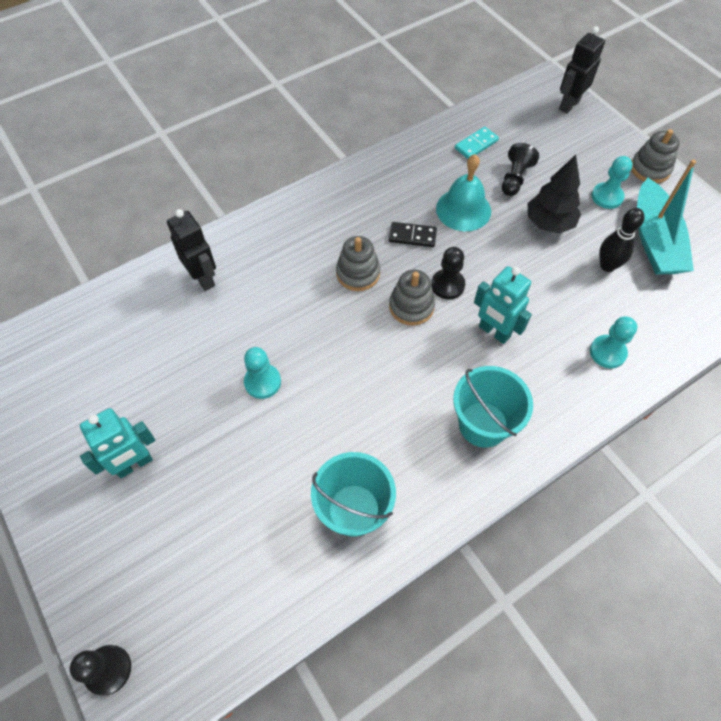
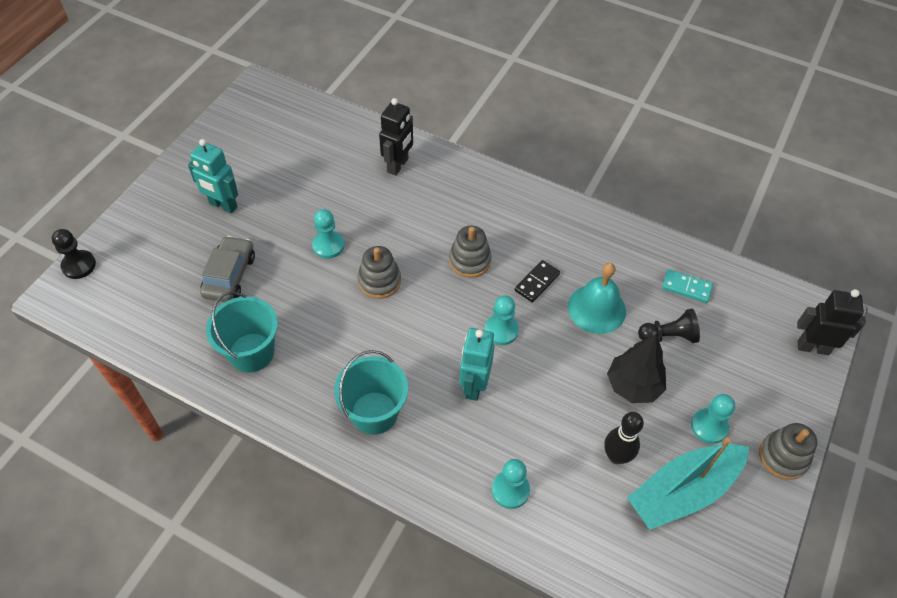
camera: 60 degrees right, 5 degrees down
black domino [389,222,437,247] -> black domino turned 60 degrees clockwise [515,260,560,302]
grey stacking toy [389,270,435,326] -> grey stacking toy moved to [357,246,401,299]
black pawn [431,247,465,299] -> turquoise pawn [485,296,519,345]
none -> grey car [200,236,255,302]

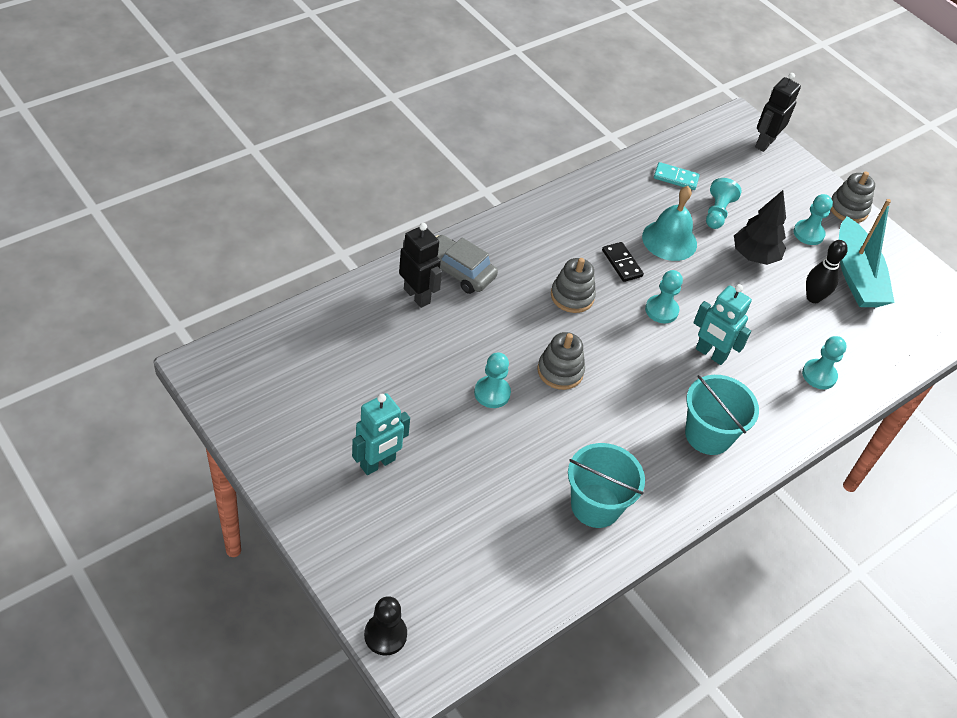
camera: 70 degrees left, 5 degrees down
grey car [200,236,255,302] -> grey car moved to [436,235,498,294]
black pawn [638,309,700,343] -> turquoise pawn [706,178,742,229]
turquoise domino [662,269,713,303] -> turquoise domino turned 60 degrees clockwise [654,162,700,190]

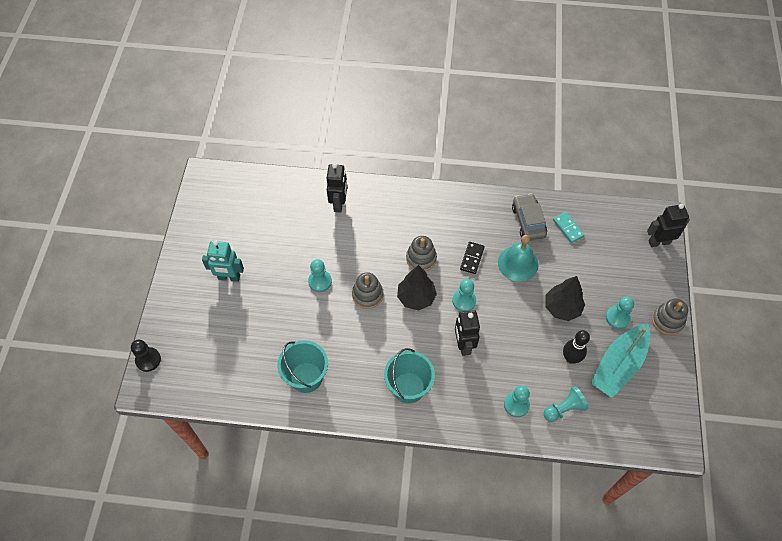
camera: 50 degrees right, 10 degrees up
grey car [436,235,498,294] -> grey car moved to [512,193,547,241]
turquoise robot [693,284,752,365] -> black robot [455,310,480,356]
turquoise pawn [706,178,742,229] -> turquoise pawn moved to [544,386,589,422]
none -> black tree [397,265,437,310]

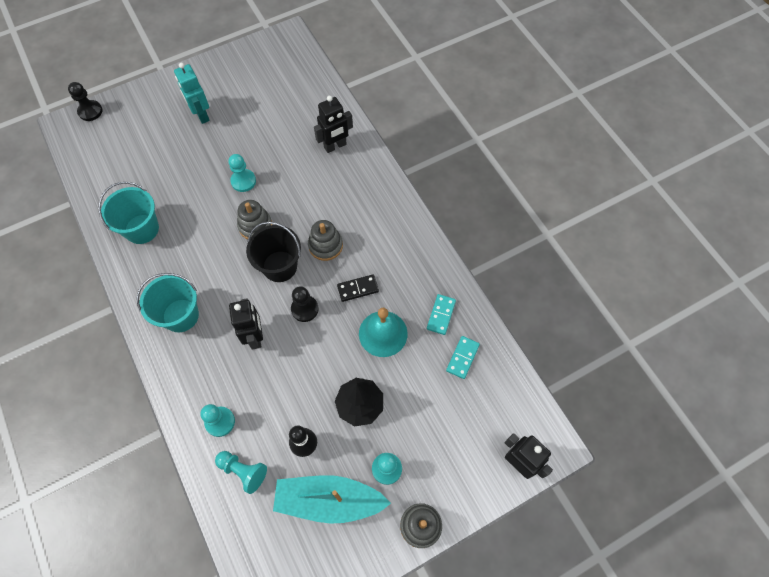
camera: 55 degrees right, 5 degrees up
black tree [397,265,437,310] -> black bucket [246,222,301,282]
turquoise pawn [452,279,476,311] -> black pawn [291,286,319,322]
black robot [455,310,480,356] -> black robot turned 120 degrees clockwise [229,298,263,350]
grey car [512,193,547,241] -> turquoise domino [427,294,456,335]

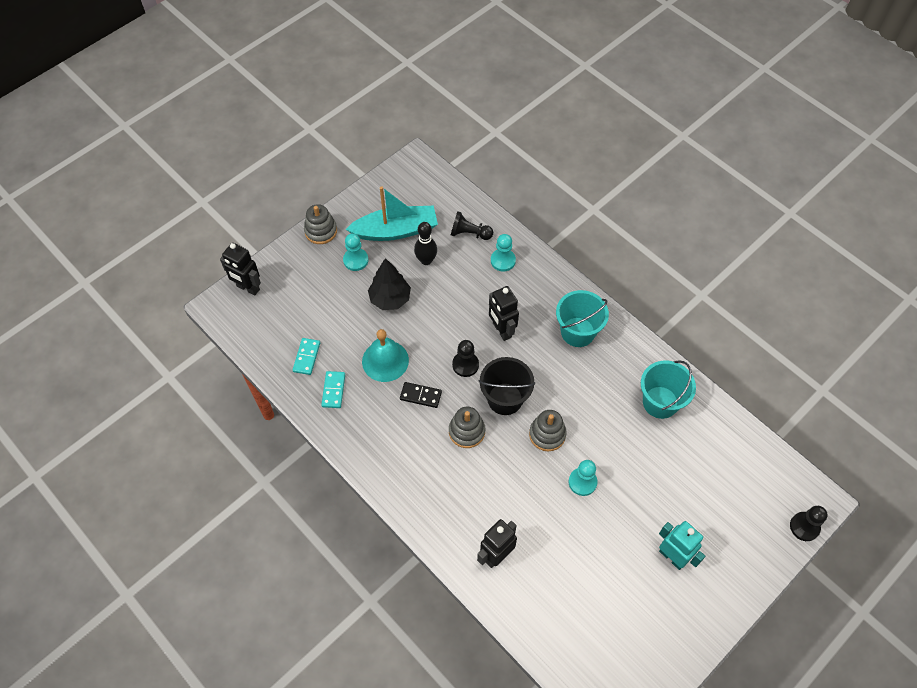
camera: 165 degrees right, 5 degrees down
turquoise pawn [215,451,267,494] -> black pawn [451,211,493,240]
black domino [337,274,379,302] -> black domino turned 45 degrees clockwise [400,382,442,408]

